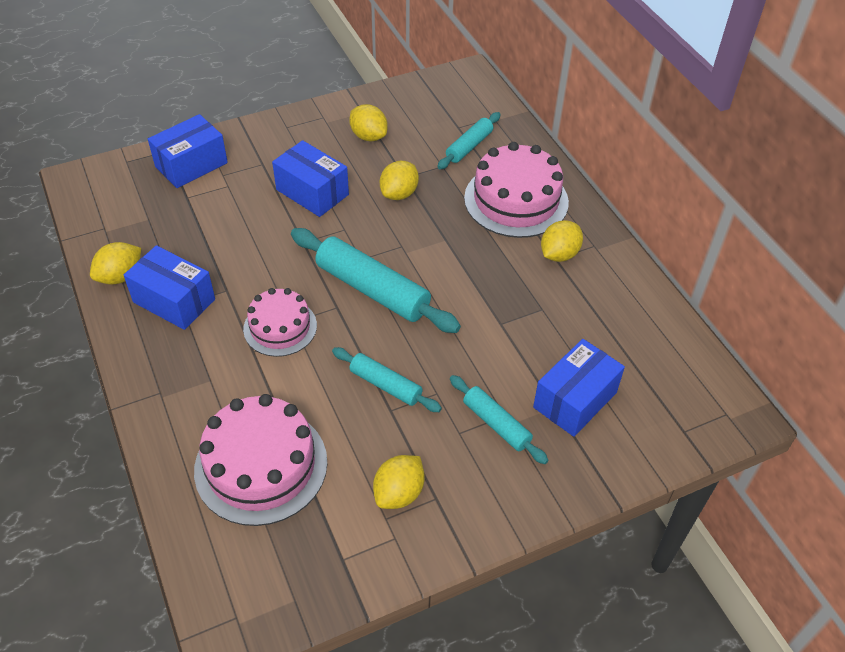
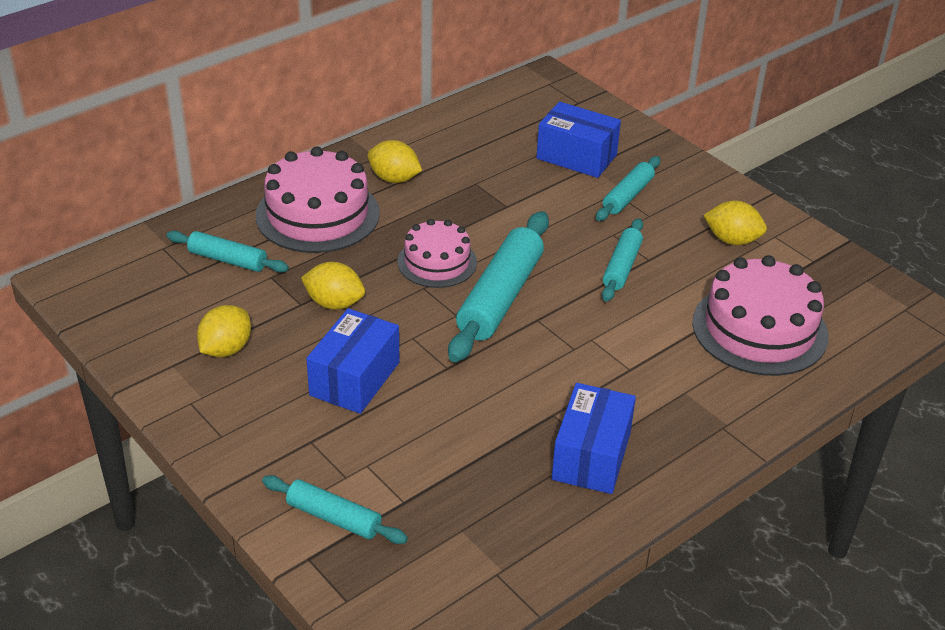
camera: 105 degrees left, 10 degrees down
yellow lemon [90,242,141,285] -> none
blue box [148,114,228,188] -> turquoise rolling pin [262,475,408,544]
pink cake [243,288,317,357] -> pink cake moved to [397,219,477,288]

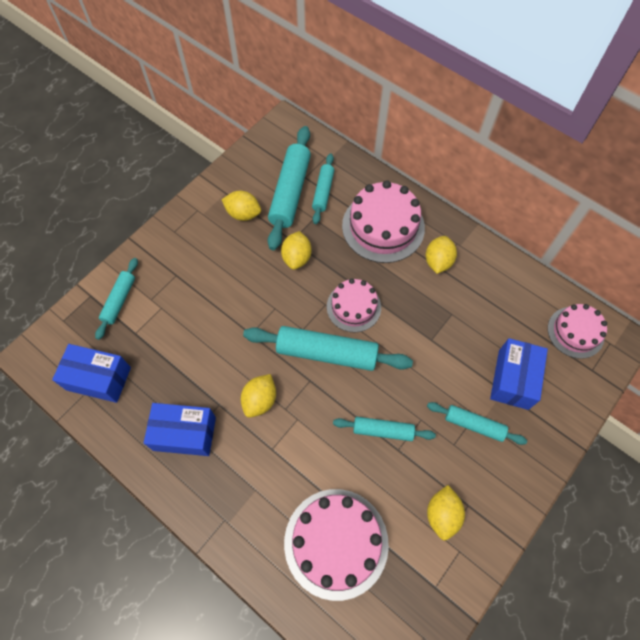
camera: 80 degrees right, 25 degrees up
blue box [306,308,399,414] -> blue box moved to [52,344,131,403]
none -> yellow lemon [241,374,276,418]
none -> turquoise rolling pin [268,126,311,250]
none -> pink cake [548,304,607,359]

